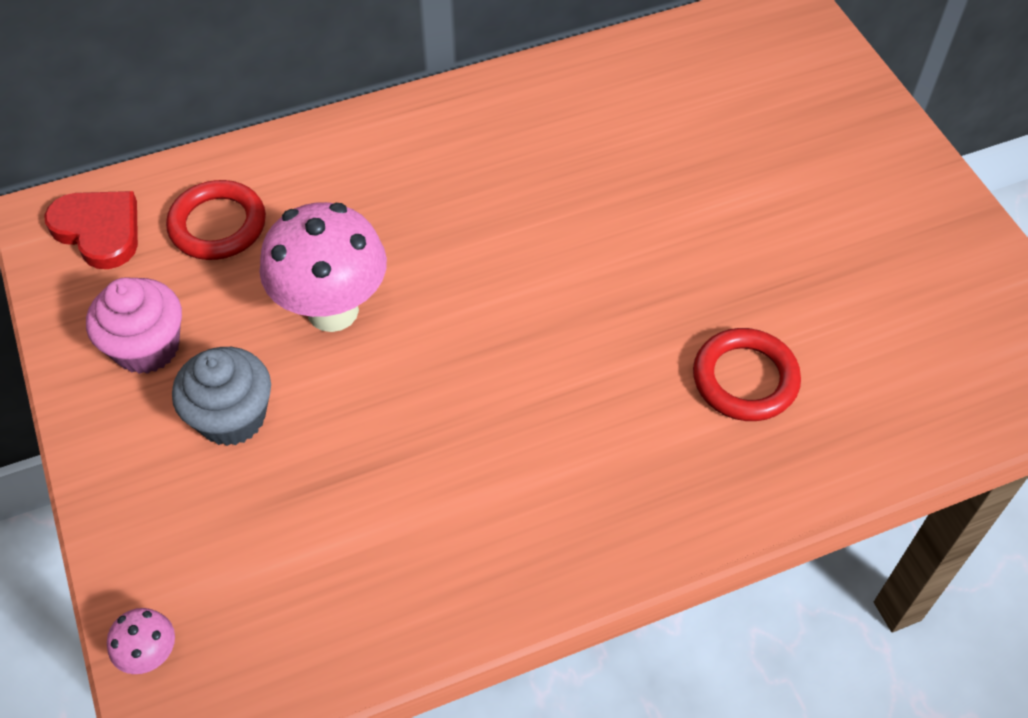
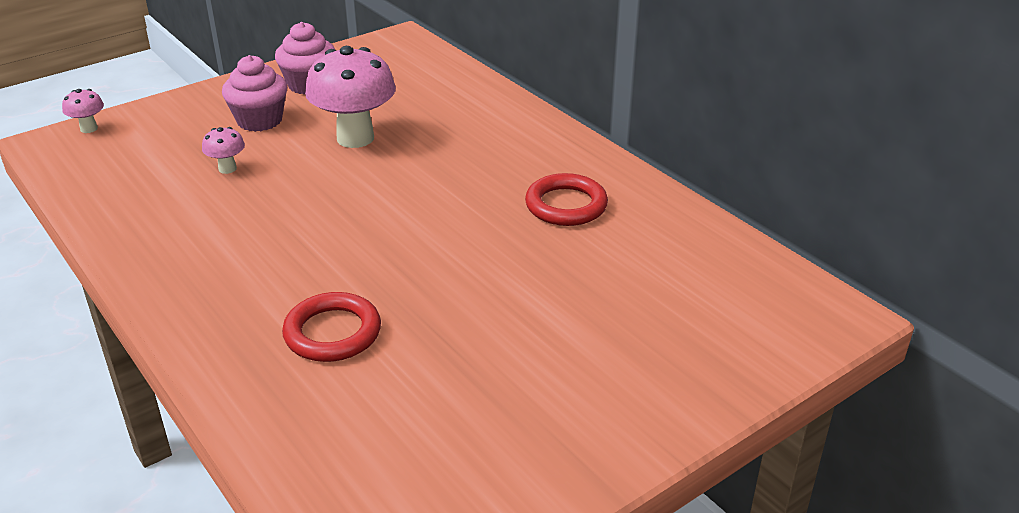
camera: 75 degrees right, 20 degrees down
red heart [44,191,138,269] -> none
red ring [166,180,266,260] -> red ring moved to [525,173,608,226]
grey cupcake [172,347,271,446] -> pink cupcake [222,55,287,132]
none -> pink mushroom [202,127,245,174]

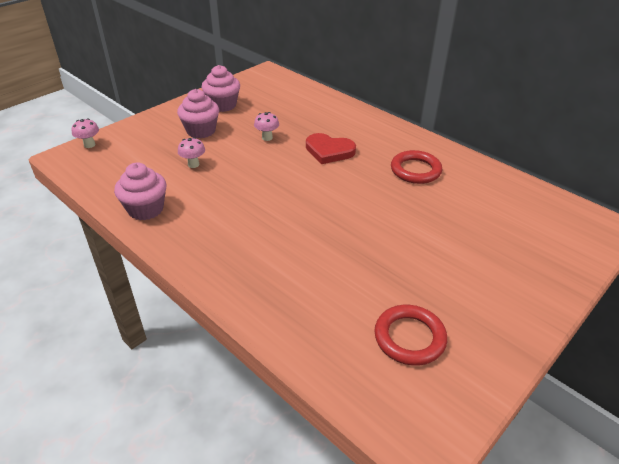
camera: 10 degrees left, 5 degrees up
red ring [282,292,381,362] -> red ring moved to [374,305,447,366]
pink mushroom [305,46,396,148] -> pink mushroom [254,112,279,141], size x0.45
none -> pink cupcake [114,163,166,220]
none -> red heart [306,133,356,164]

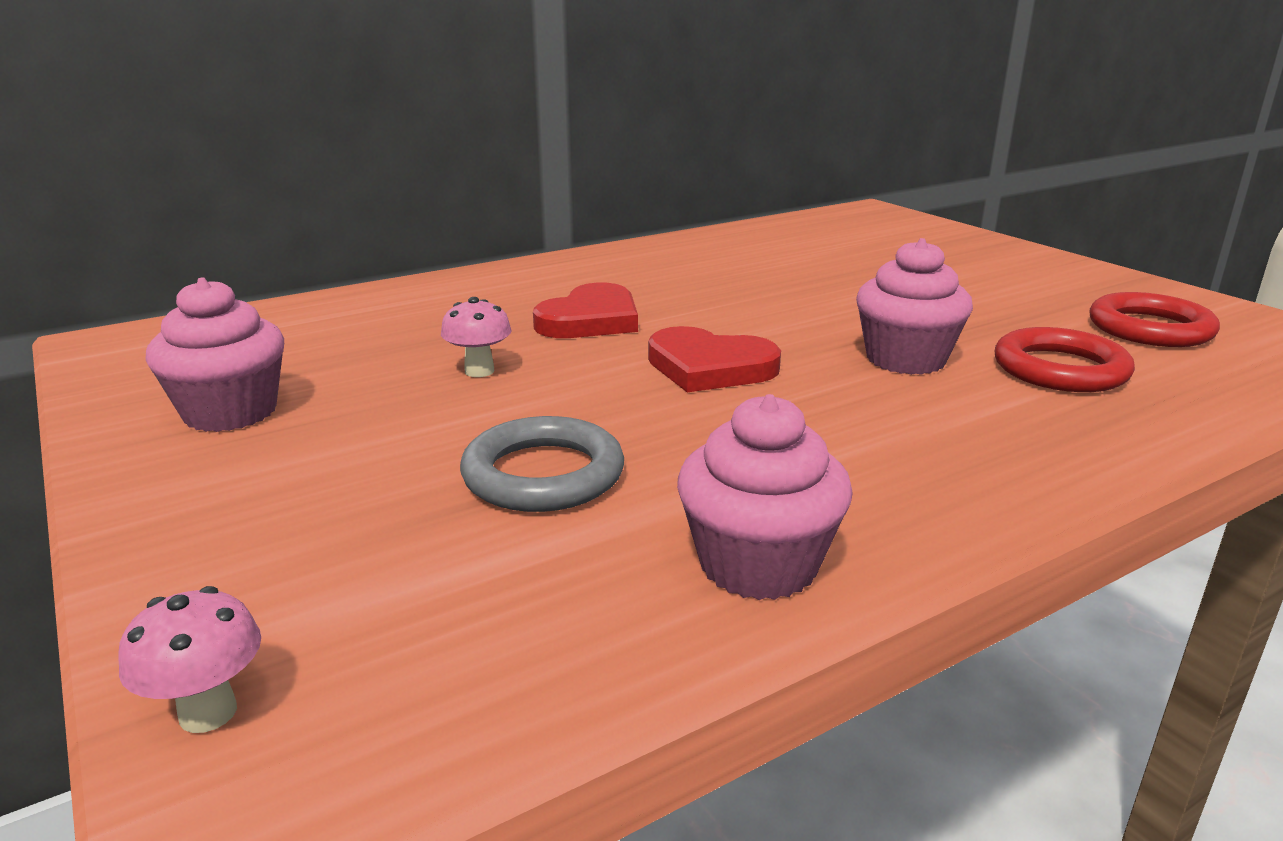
camera: 75 degrees left, 15 degrees down
pink cupcake [177,89,219,138] -> pink cupcake moved to [856,238,973,375]
pink mushroom [178,137,205,168] -> grey ring [460,416,624,512]
red ring [391,150,442,184] -> red ring moved to [994,327,1135,392]
none -> red heart [648,326,781,392]

